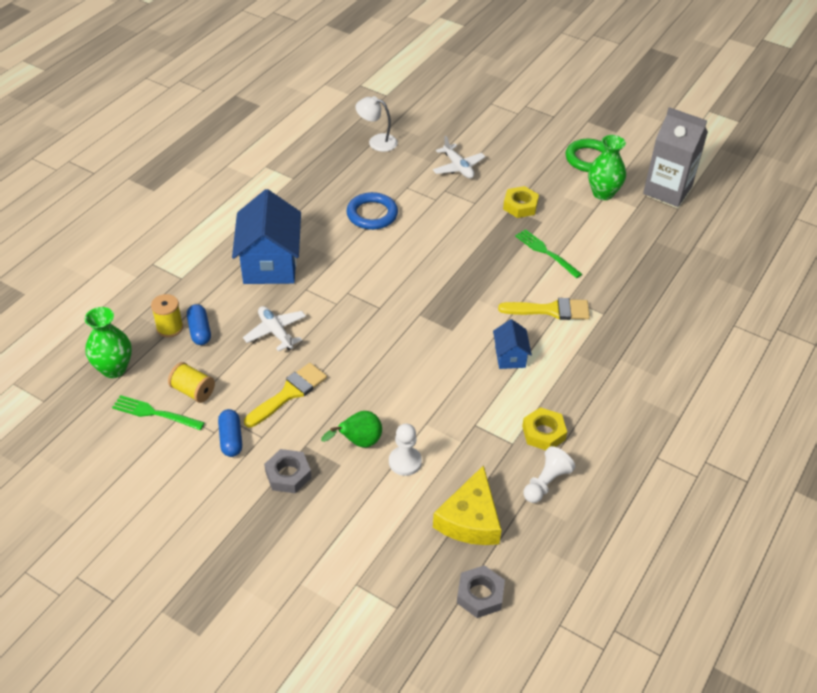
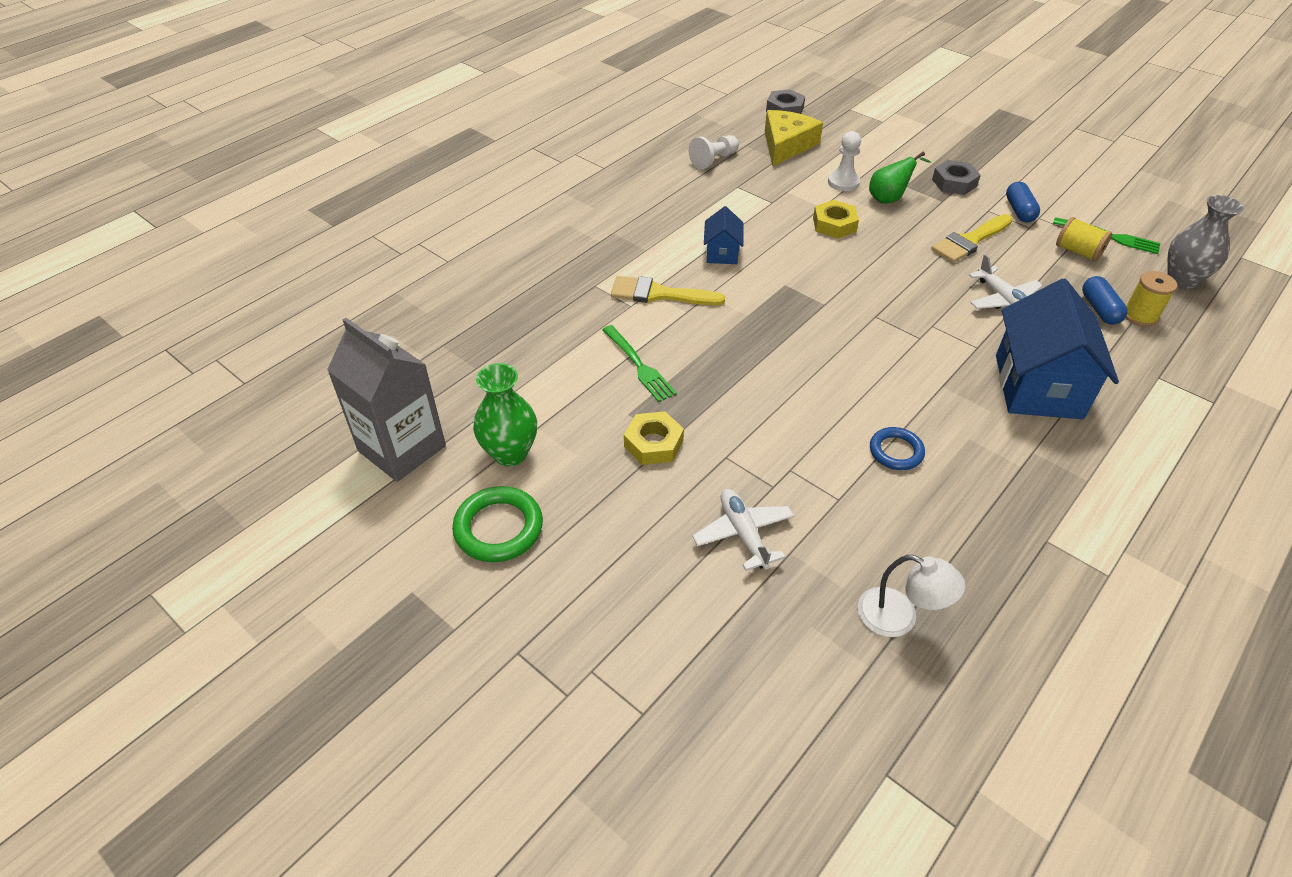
camera: 170 degrees left, 0 degrees up
green vase [85,307,132,378] -> grey vase [1167,195,1244,288]
blue ring [347,192,398,230] -> blue ring [870,427,925,470], size x0.65
yellow nut [522,407,567,450] -> yellow nut moved to [813,200,859,239]

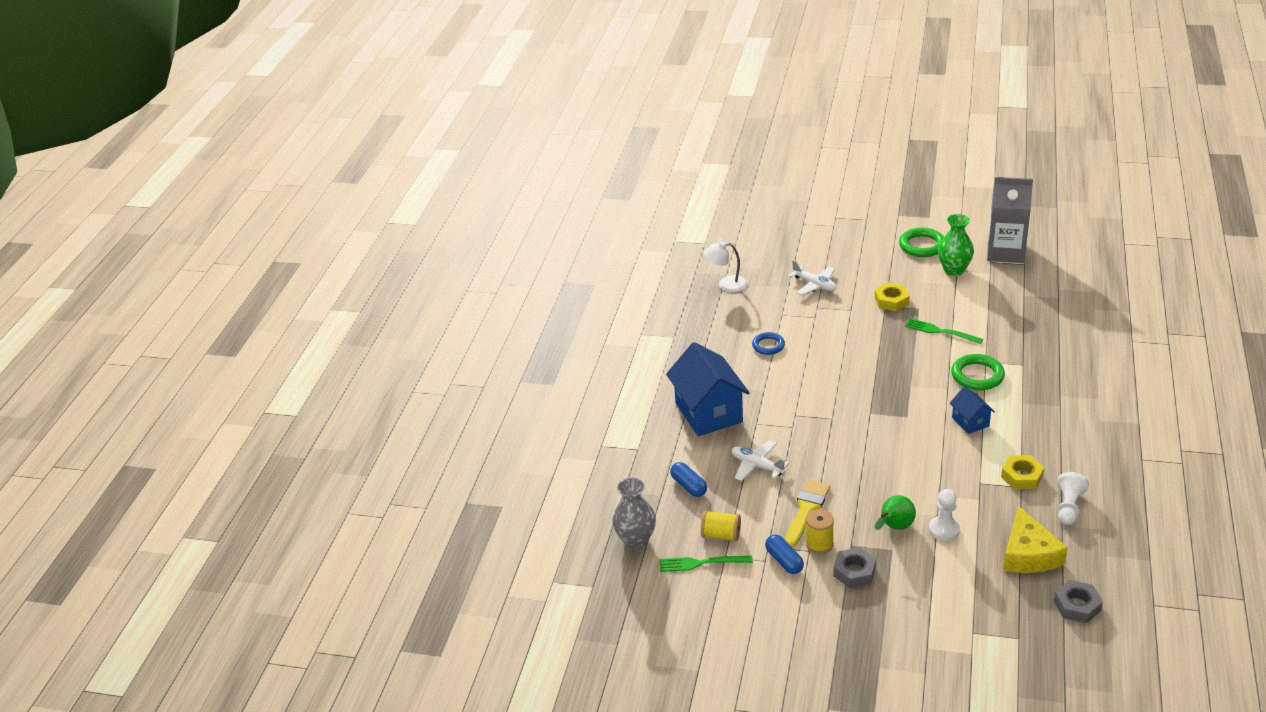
camera: 155 degrees right, 10 degrees down
yellow brush [611,276,725,306] -> green ring [951,354,1005,390]
yellow nut [813,200,859,239] -> yellow nut moved to [1001,455,1045,489]
yellow spool [1126,271,1177,327] -> yellow spool moved to [806,509,834,554]

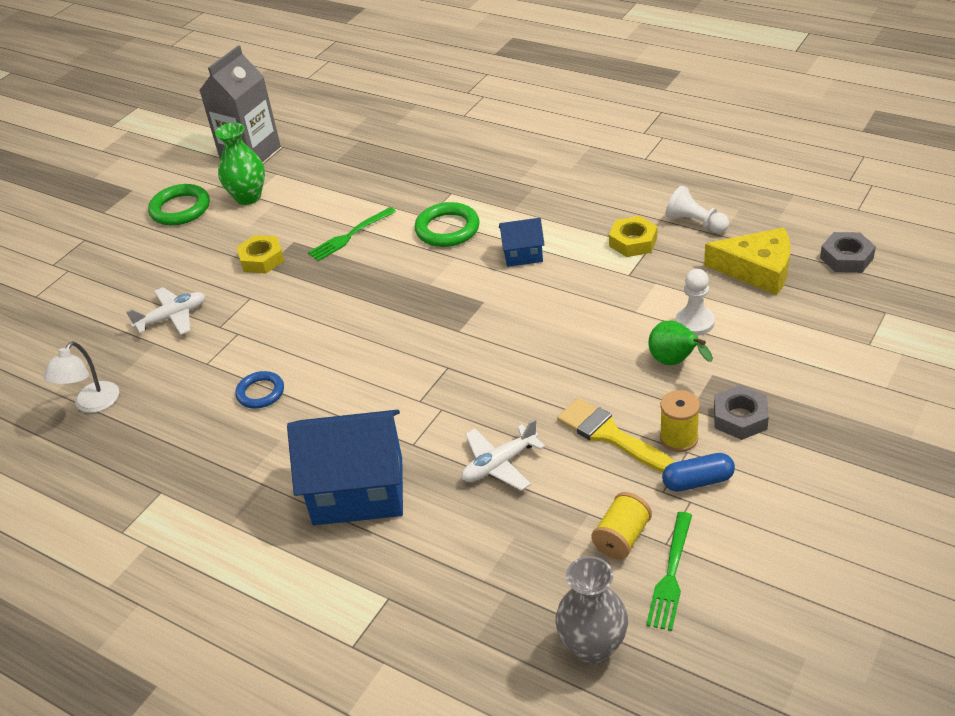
camera: 70 degrees left, 5 degrees up
blue capsule [670,462,707,497] -> none

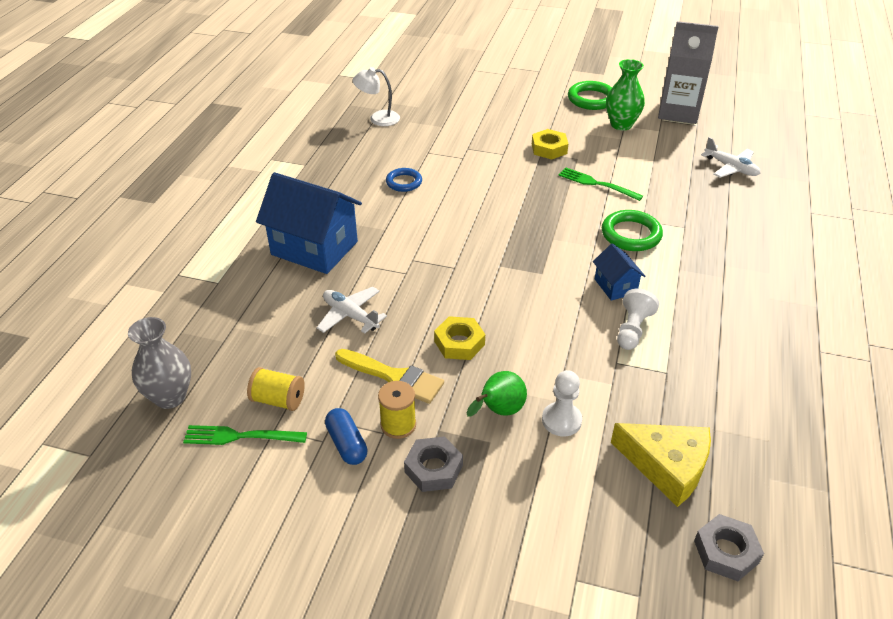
camera: 70 degrees right, 0 degrees up
white plane [126,287,206,335] -> white plane moved to [701,137,760,178]
blue house [287,410,403,525] -> blue house turned 45 degrees counterclockwise [256,172,362,274]
yellow brush [557,398,674,472] -> yellow brush turned 90 degrees clockwise [335,349,444,404]
yellow nut [609,216,658,257] -> yellow nut moved to [434,316,485,360]
white pawn [666,186,729,233] -> white pawn moved to [617,289,659,350]
yellow cheese [704,227,791,295] -> yellow cheese turned 60 degrees counterclockwise [611,423,711,507]

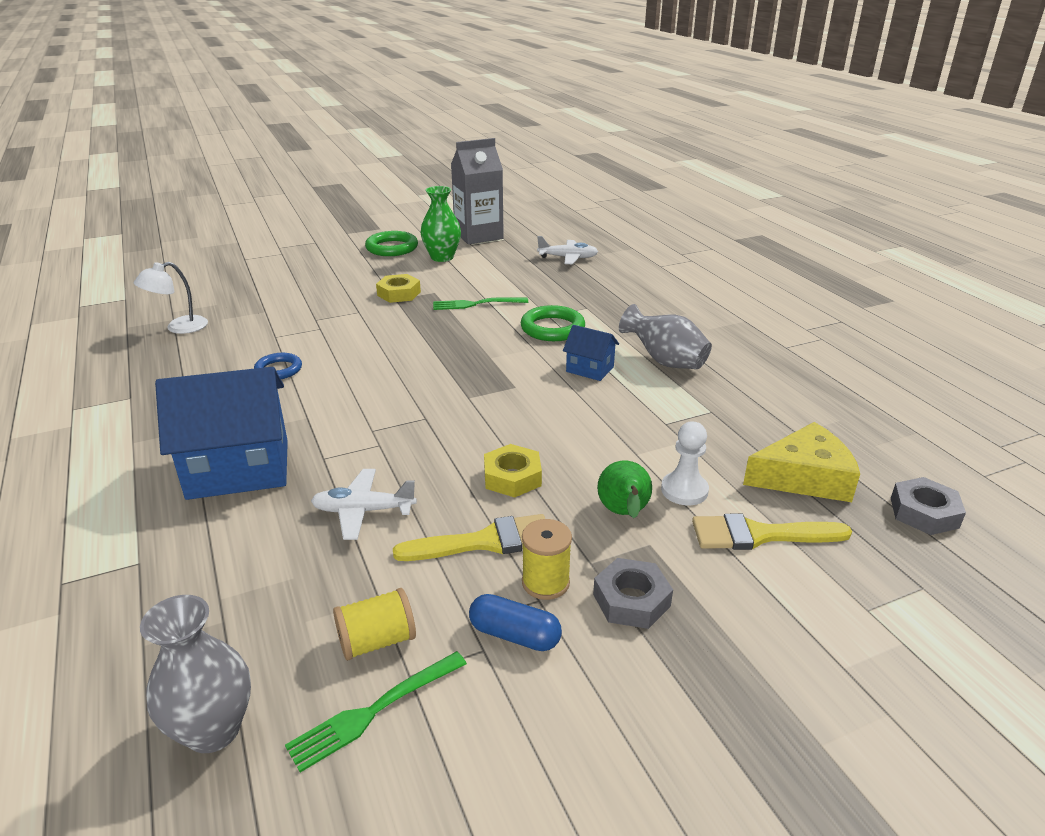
camera: 40 degrees left, 10 degrees down
white pawn [617,289,659,350] -> none
none -> grey vase [619,304,712,369]
none -> yellow brush [692,513,852,550]

